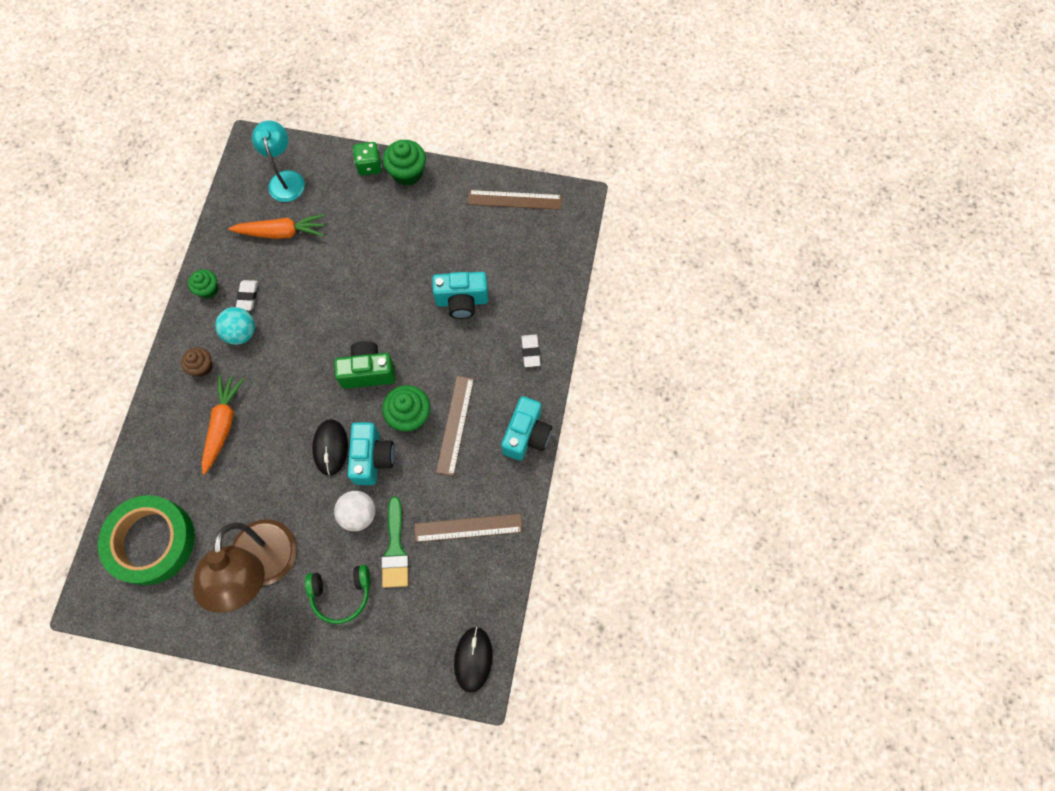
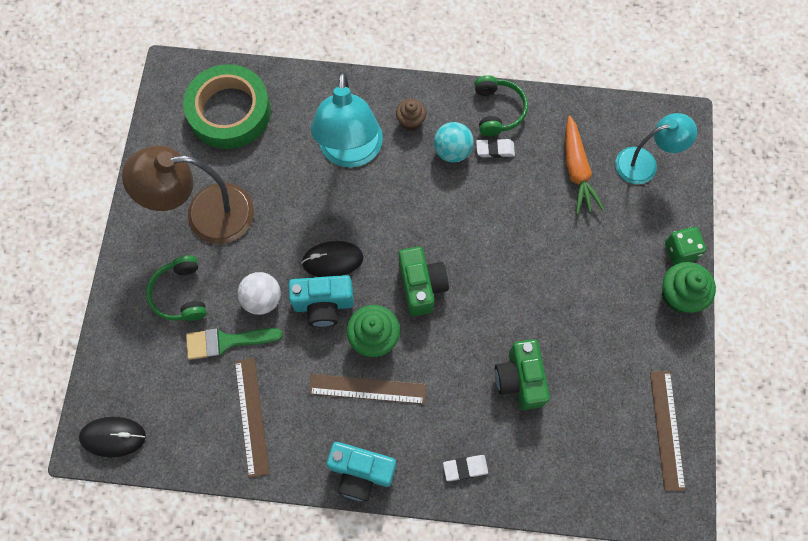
camera: 85 degrees right, 0 degrees up
green cupcake [188,269,218,298] -> green headphones [475,75,528,136]
orange carrot [202,374,244,475] -> turquoise lamp [311,72,383,168]
turquoise camera [432,272,488,319] -> green camera [495,339,550,410]

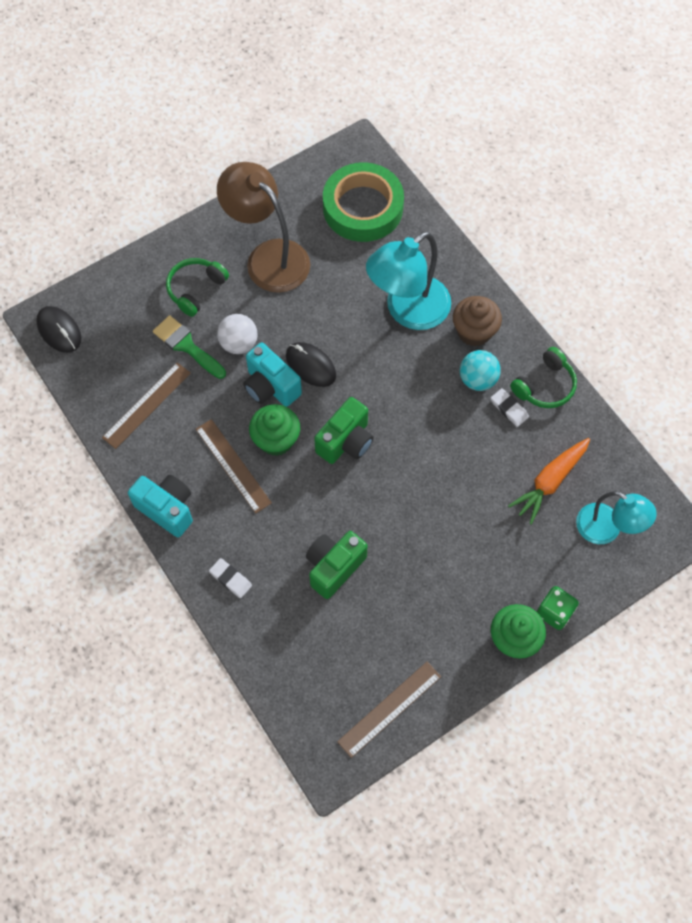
camera: 50 degrees right, 5 degrees down
turquoise camera [327,442,396,502] -> turquoise camera turned 150 degrees clockwise [128,475,193,537]
brown cupcake [396,99,426,131] -> brown cupcake [453,296,502,346], size x1.57

